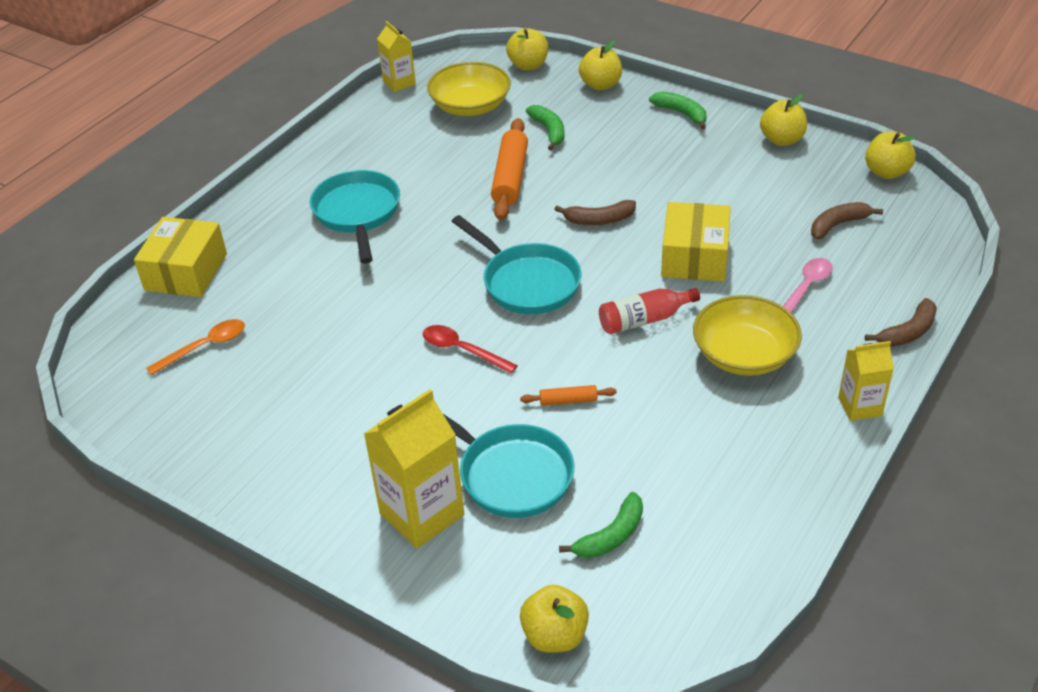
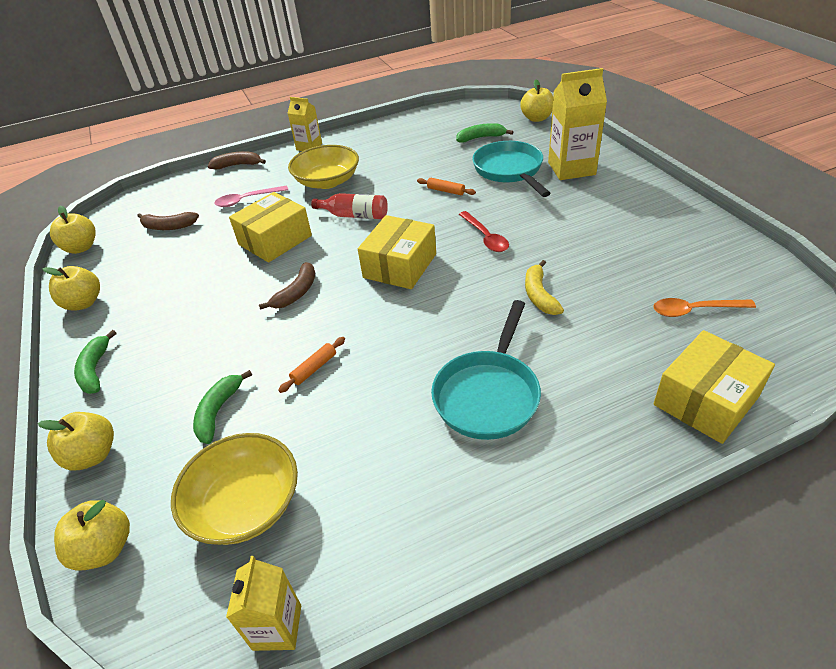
camera: 145 degrees left, 0 degrees up
turquoise pan [452,215,581,314] -> yellow box [358,215,436,289]
orange rolling pin [491,118,528,220] -> orange rolling pin [278,337,345,393], size x0.49
brown banana [554,200,636,225] -> brown banana turned 90 degrees clockwise [259,262,315,310]
none -> yellow banana [525,260,564,315]

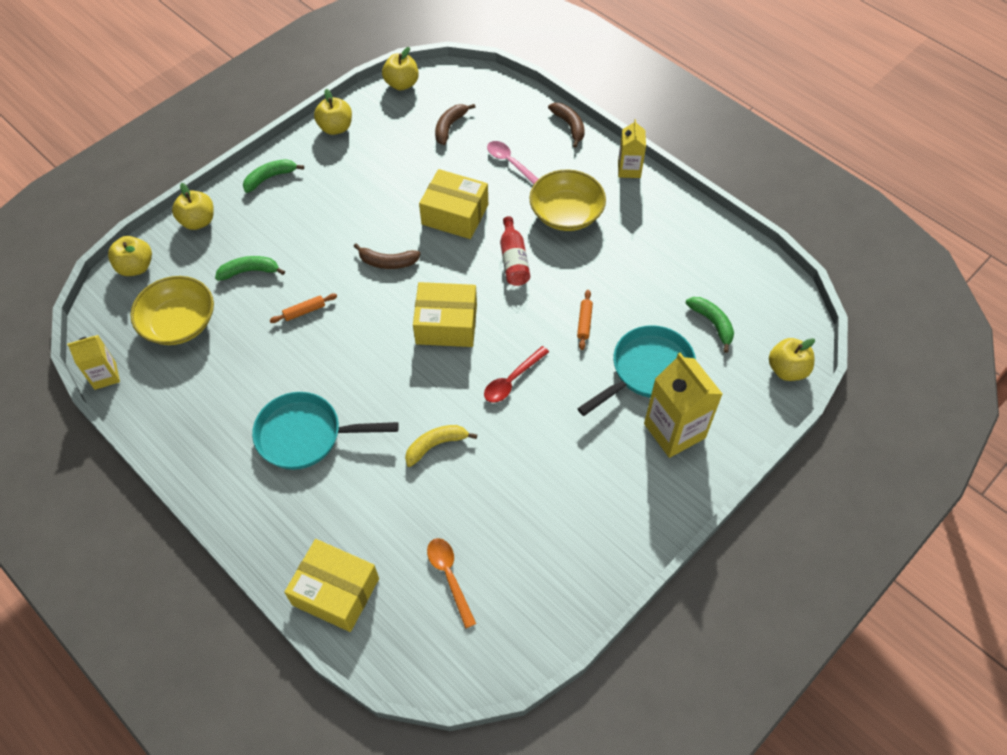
camera: 65 degrees right, 15 degrees up
brown banana [137,212,199,230] -> brown banana turned 45 degrees clockwise [435,104,475,145]
orange rolling pin [278,337,345,393] -> orange rolling pin turned 45 degrees counterclockwise [270,294,337,323]

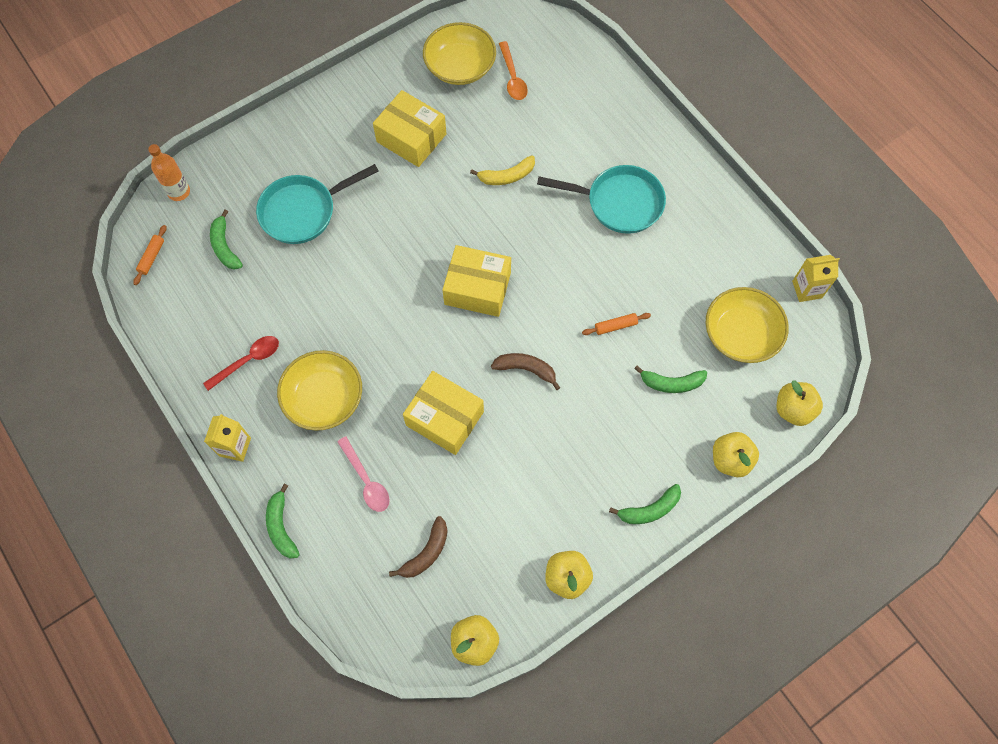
camera: 170 degrees left, 10 degrees up
yellow box [284,539,379,632] -> yellow box moved to [373,90,446,167]
red spoon [484,346,549,403] -> red spoon moved to [203,336,279,391]
red bottle [500,216,530,286] -> none
brown banana [548,103,585,148] -> green banana [266,484,300,558]
orange rolling pin [577,290,593,350] -> orange rolling pin moved to [133,225,167,285]
yellow carton [644,353,722,458] -> none
yellow apple [769,338,815,381] -> orange bottle [148,144,190,201]
none -> yellow bowl [423,22,496,85]

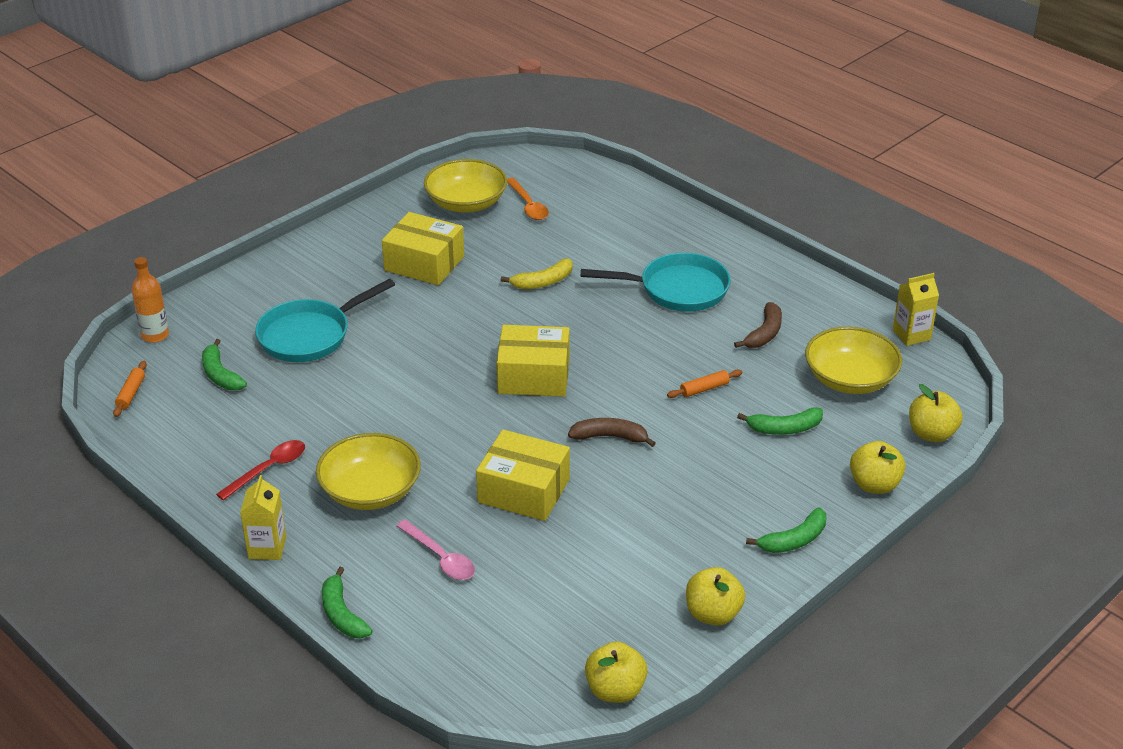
camera: 10 degrees left, 30 degrees down
brown banana [389,516,448,578] -> brown banana moved to [734,302,782,348]

